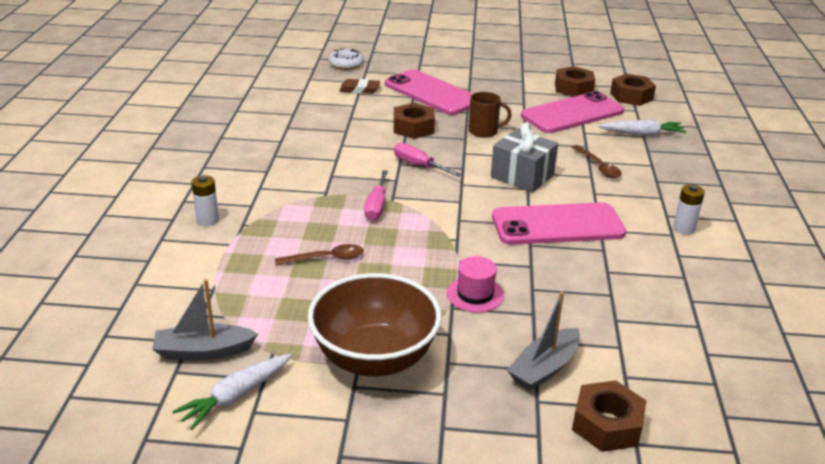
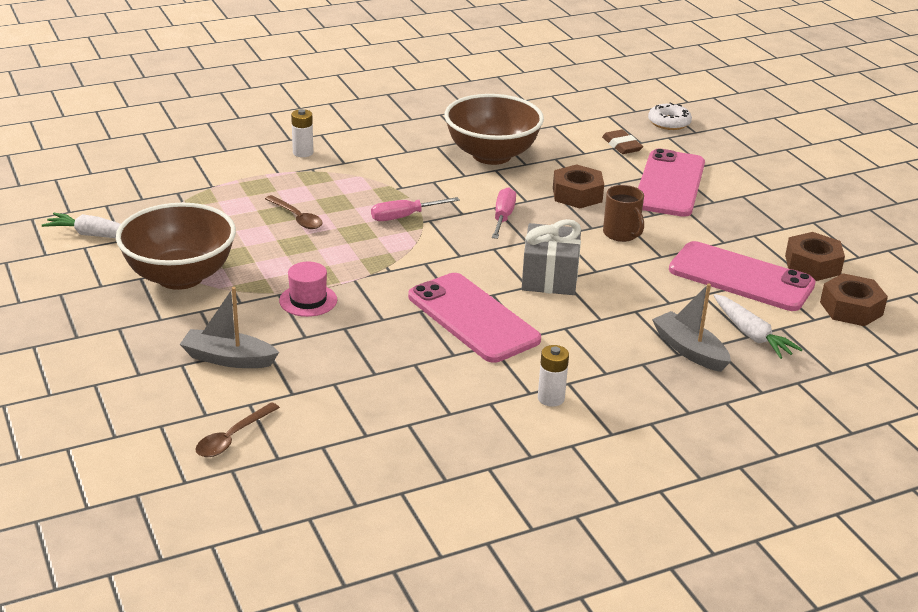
camera: 60 degrees right, 0 degrees up
grey boat [152,279,258,360] -> grey boat moved to [652,283,731,372]
brown spoon [572,145,622,178] -> brown spoon moved to [195,402,280,457]
brown nut [572,380,647,452] -> none
none -> brown bowl [444,94,544,165]

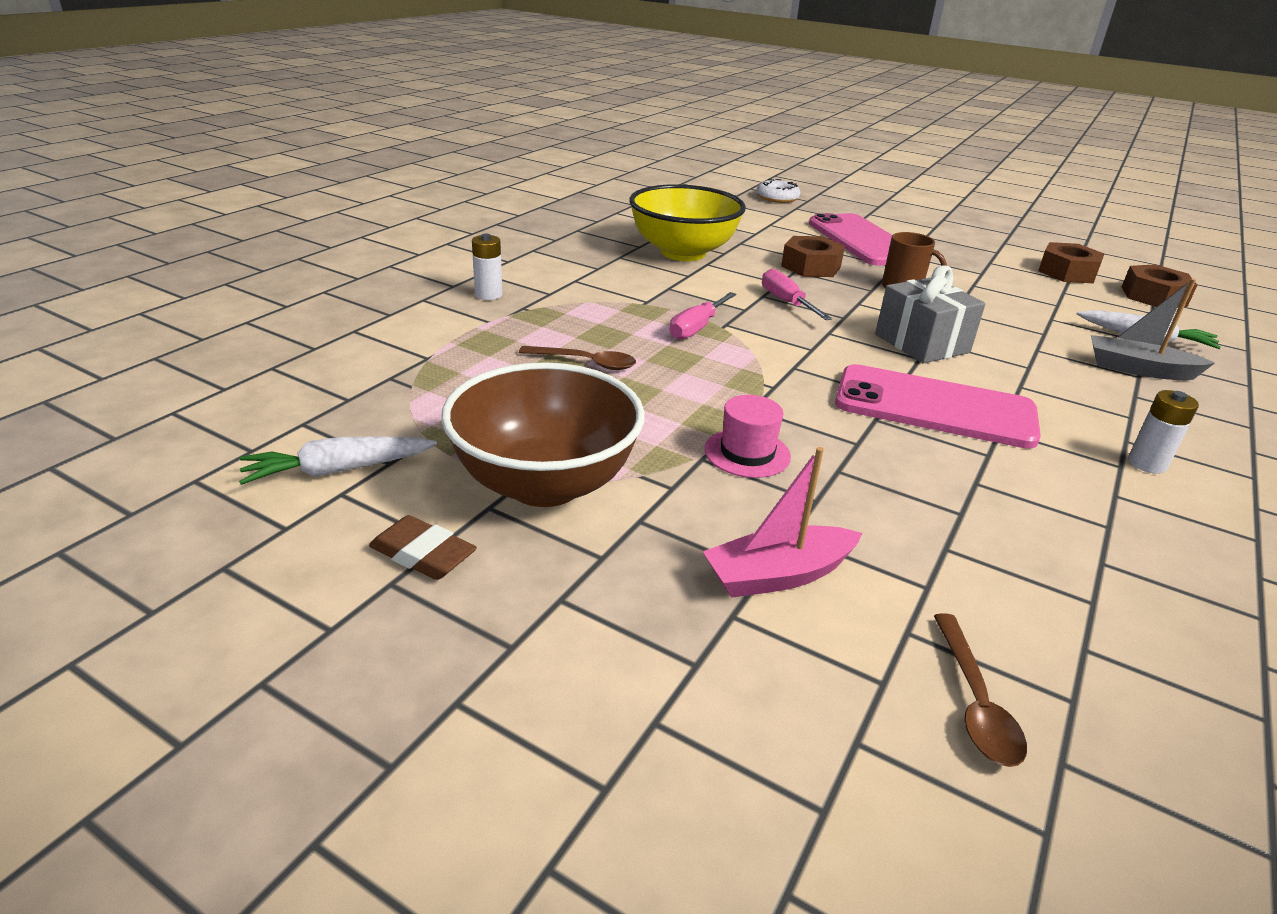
camera: 35 degrees left, 0 degrees up
grey boat [180,287,279,368] -> pink boat [703,447,862,598]
brown bowl [444,94,544,165] -> yellow bowl [629,184,746,261]
brown eraser [602,130,643,154] -> brown eraser moved to [369,515,477,580]
pink phone [669,241,816,311] -> none

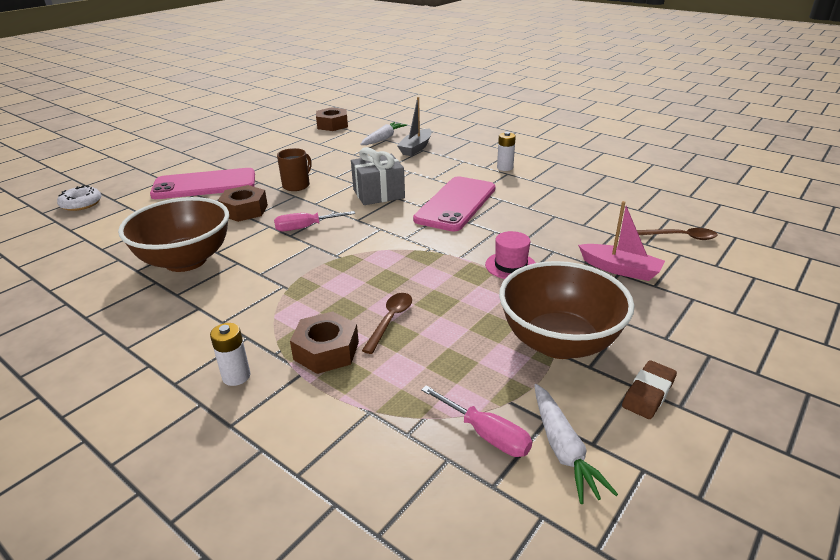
camera: 80 degrees left, 0 degrees up
yellow bowl [629,184,746,261] -> brown bowl [118,197,229,272]
pink screwdriver [669,292,737,340] -> pink screwdriver moved to [421,385,532,457]
pink boat [703,447,862,598] -> pink boat turned 45 degrees counterclockwise [578,201,665,281]
brown nut [1038,242,1104,283] -> brown nut moved to [290,311,359,374]

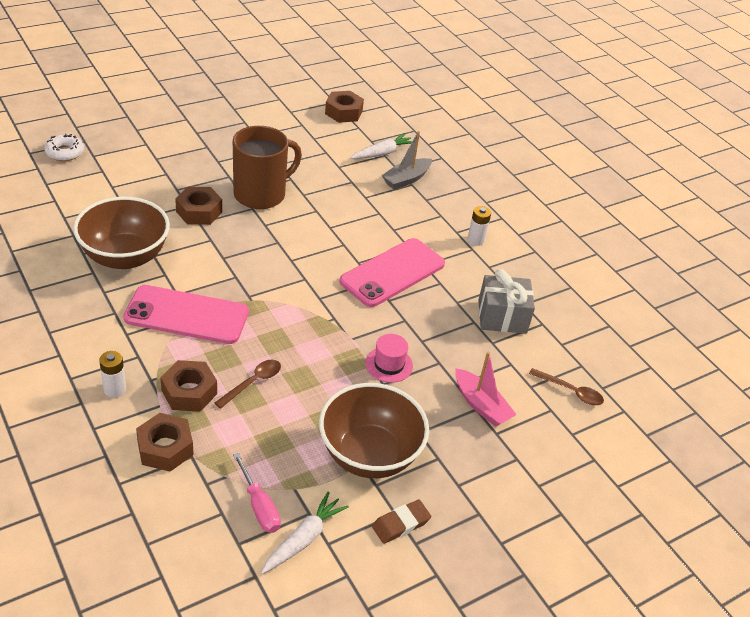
camera: 15 degrees right, 10 degrees up
pink phone [150,168,255,199] -> pink phone moved to [123,285,249,344]
pink screwdriver [274,211,355,231] -> none
brown mug [277,148,312,191] -> brown mug [233,126,302,209], size x1.86
grey gift [351,147,405,205] -> grey gift moved to [478,269,535,334]
white carrot [534,384,618,504] -> white carrot turned 150 degrees counterclockwise [261,491,349,574]
none -> brown nut [136,413,194,472]

